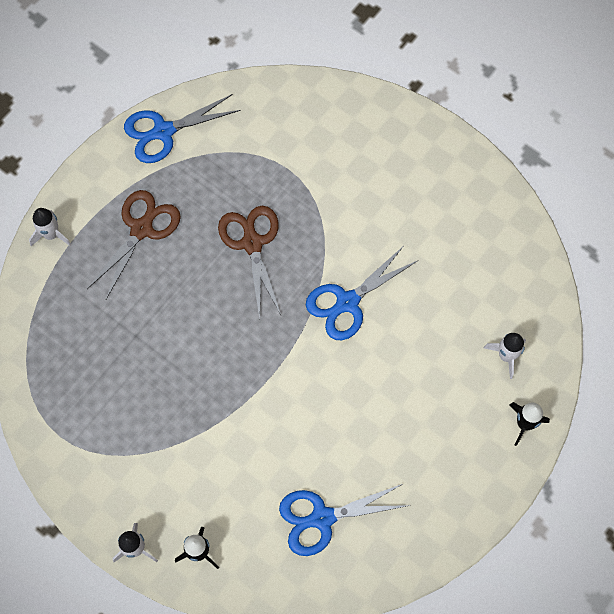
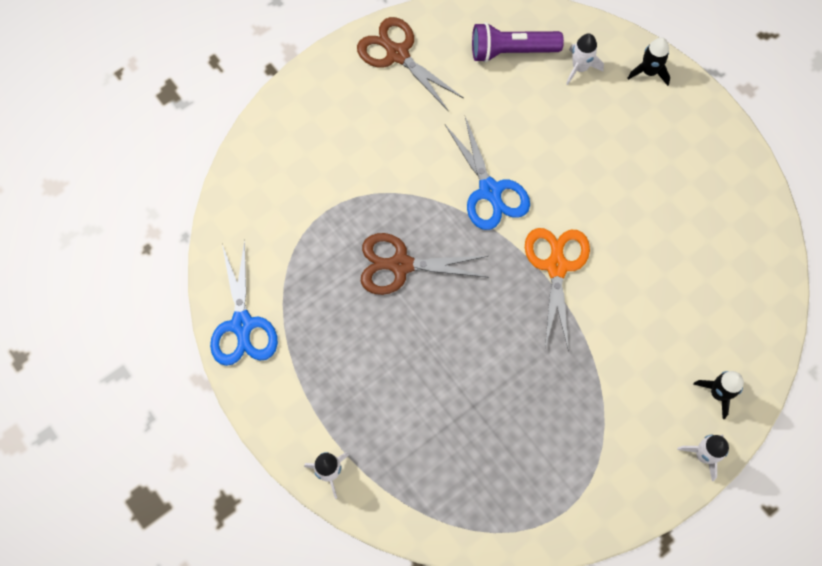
camera: 75 degrees left, 0 degrees up
brown scissors [87,190,181,299] -> brown scissors moved to [357,17,463,110]
blue scissors [279,484,411,556] -> none
none -> purple flashlight [472,22,564,63]
none -> orange scissors [525,228,590,352]

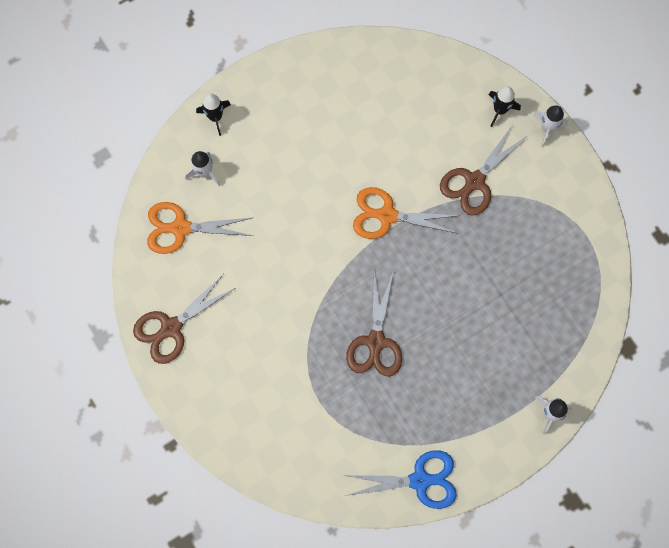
camera: 85 degrees left, 5 degrees up
blue scissors [445,117,530,230] -> none
purple flashlight [472,22,564,63] -> orange scissors [147,202,253,254]
none -> brown scissors [440,126,527,216]

